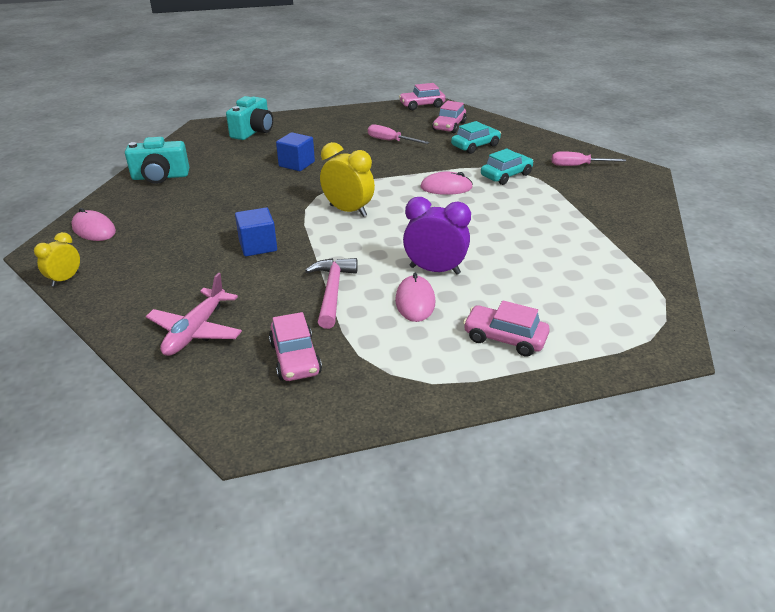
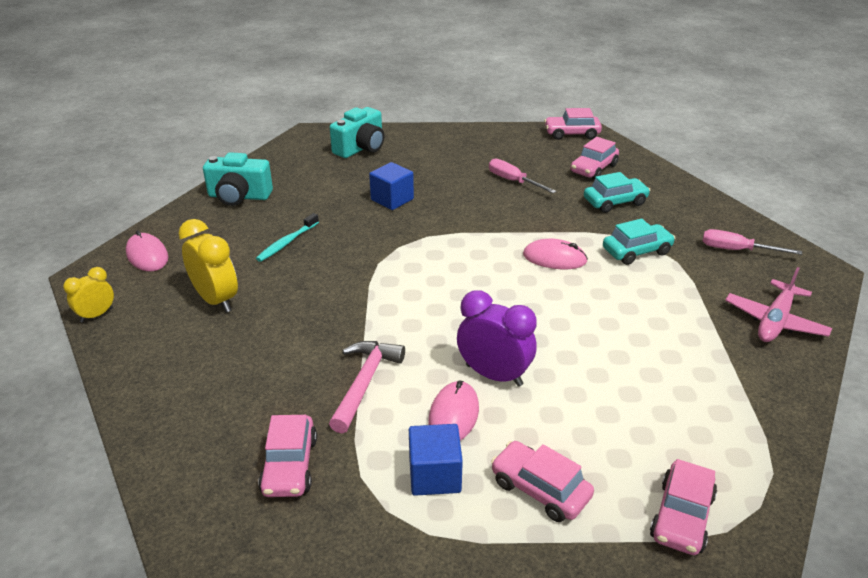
camera: 15 degrees right, 0 degrees up
pink plane [146,273,242,356] -> pink plane moved to [725,267,832,342]
blue cube [235,208,277,256] -> blue cube moved to [409,424,463,496]
yellow clock [320,142,375,217] -> yellow clock moved to [178,219,238,313]
none -> turquoise toothbrush [256,213,319,262]
none -> pink car [650,459,717,555]

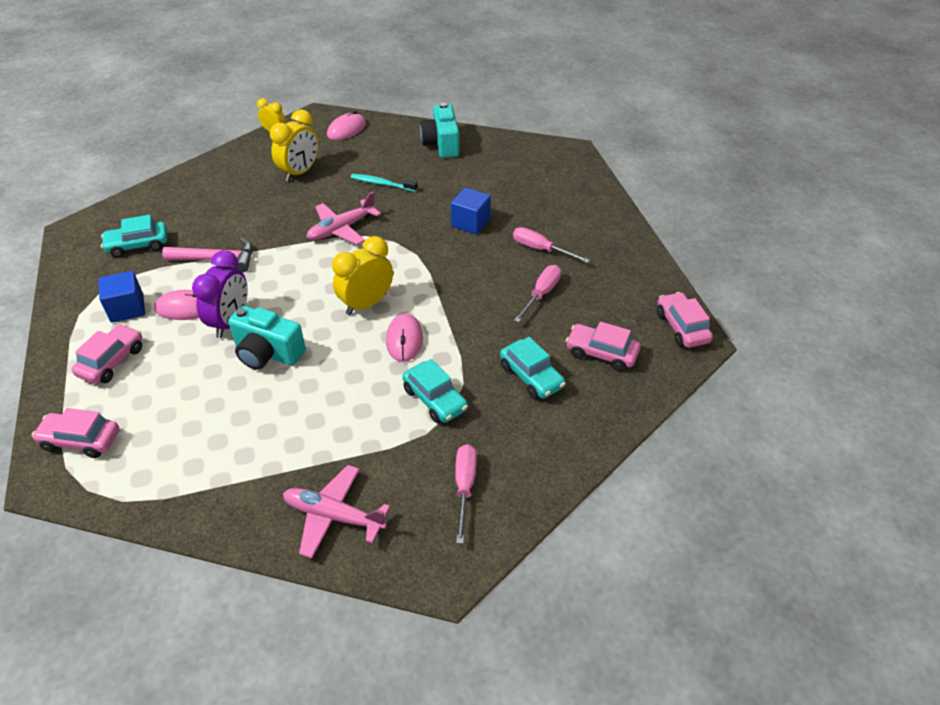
camera: 75 degrees right, 10 degrees up
pink car [258,415,317,497] -> turquoise car [101,215,167,258]
turquoise camera [330,107,384,158] -> turquoise camera moved to [228,305,306,370]
none -> pink plane [307,192,381,245]
none -> yellow clock [332,236,393,315]
none -> pink screwdriver [513,227,590,263]

